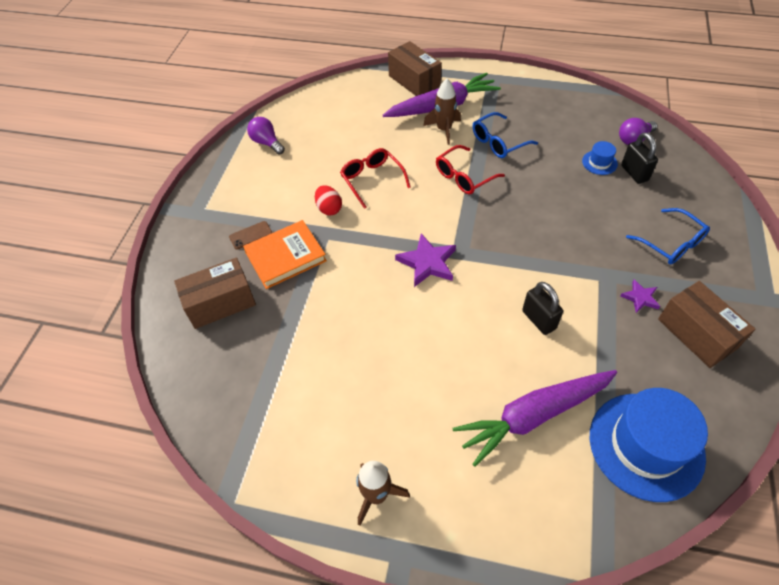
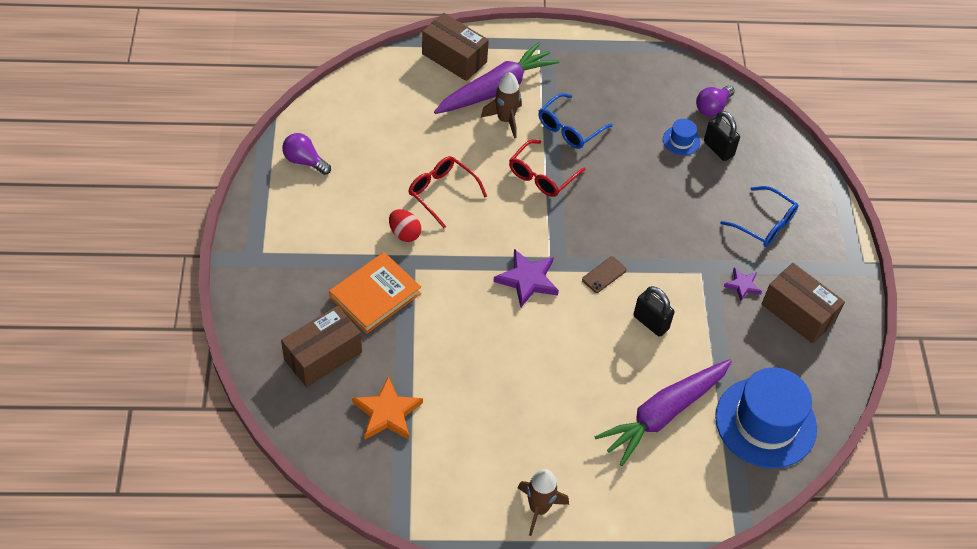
camera: 20 degrees left, 0 degrees up
brown phone [229,221,272,250] -> brown phone moved to [582,257,627,293]
none -> orange star [352,376,423,440]

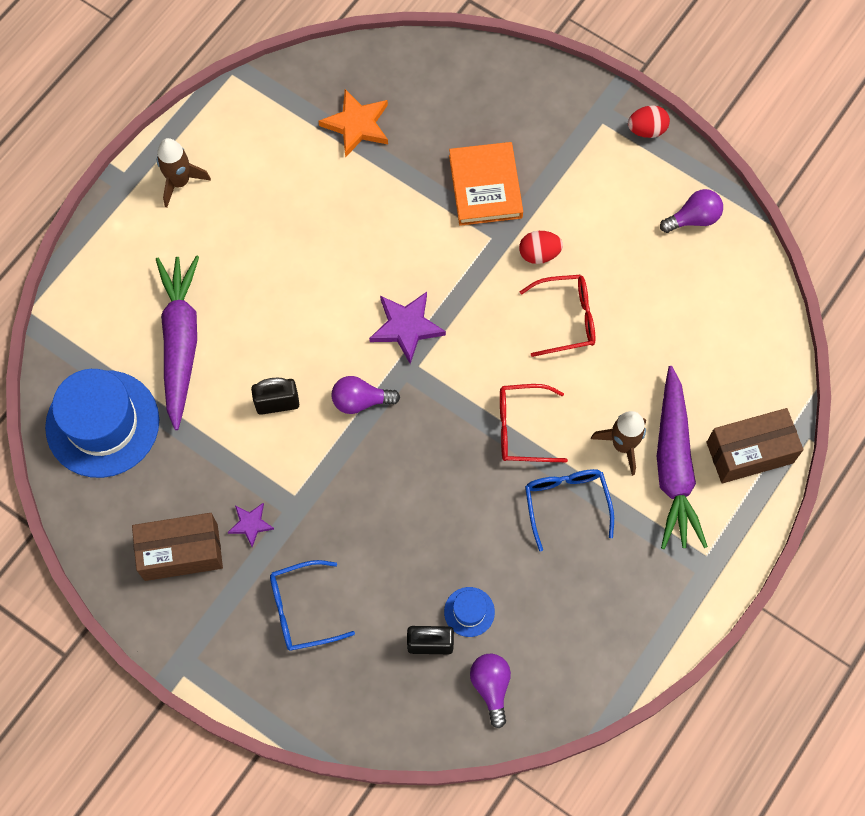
camera: 130 degrees right, 15 degrees up
brown box [281,306,362,387] -> none
red glasses [509,140,585,197] -> red glasses turned 75 degrees counterclockwise [500,384,568,462]
brown phone [582,257,627,293] -> purple light bulb [332,376,400,414]
none -> red egg [628,105,670,138]

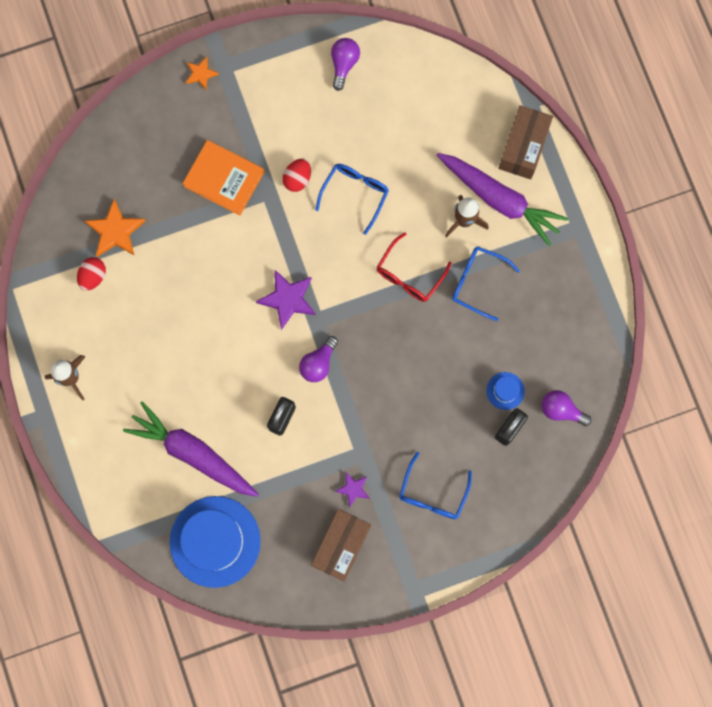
camera: 55 degrees left, 10 degrees up
red glasses [520,275,595,357] -> blue glasses [315,164,389,235]
red egg [628,105,670,138] -> red egg moved to [77,257,106,291]
none -> orange star [186,57,219,90]

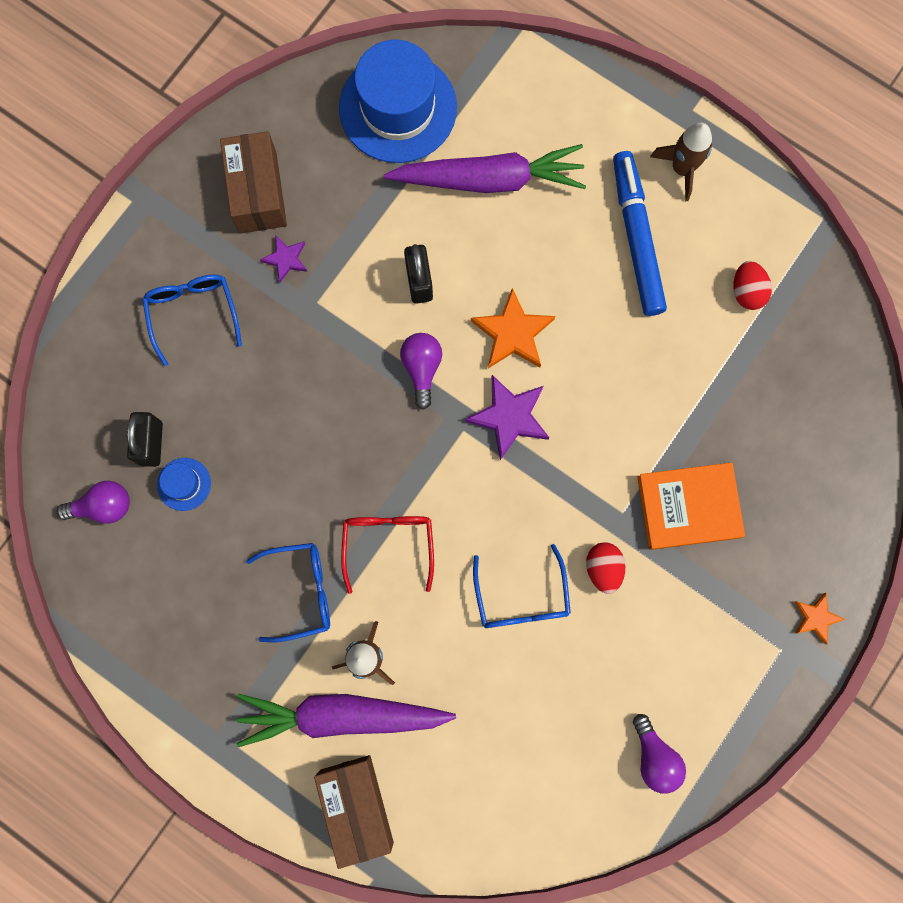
camera: 145 degrees right, 0 degrees up
orange star [84,199,146,257] -> orange star moved to [471,288,555,368]
none -> blue marker [613,151,667,316]

